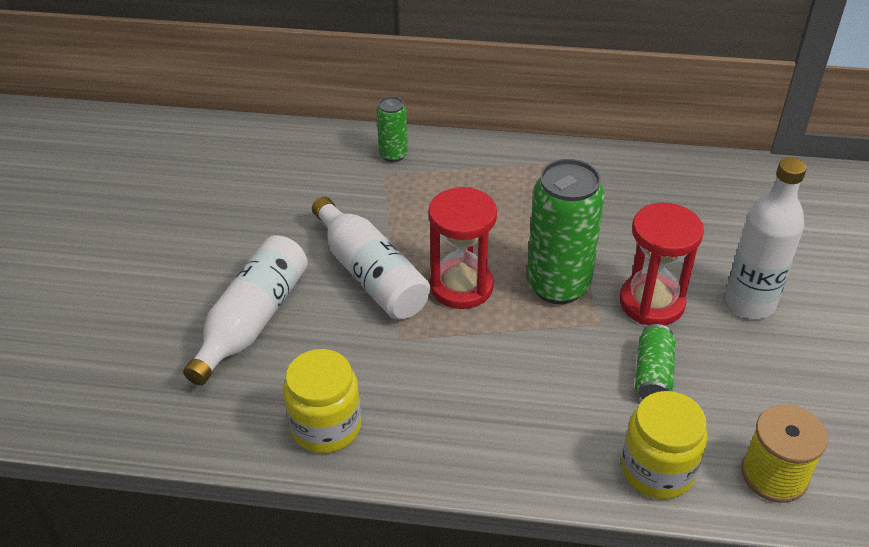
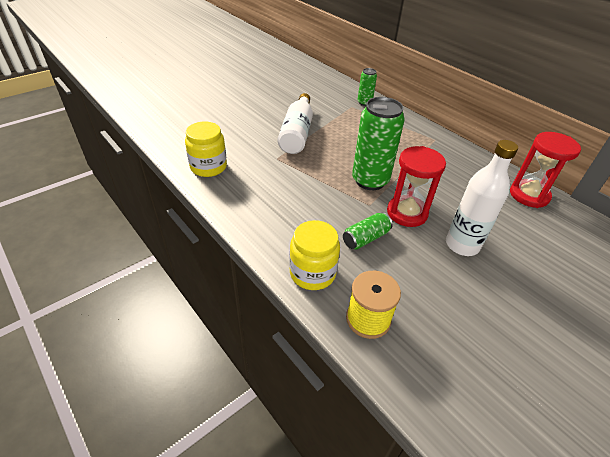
camera: 40 degrees right, 0 degrees up
white bottle [183,235,308,386] -> none
red hourglass [428,187,497,309] -> red hourglass moved to [510,132,581,208]

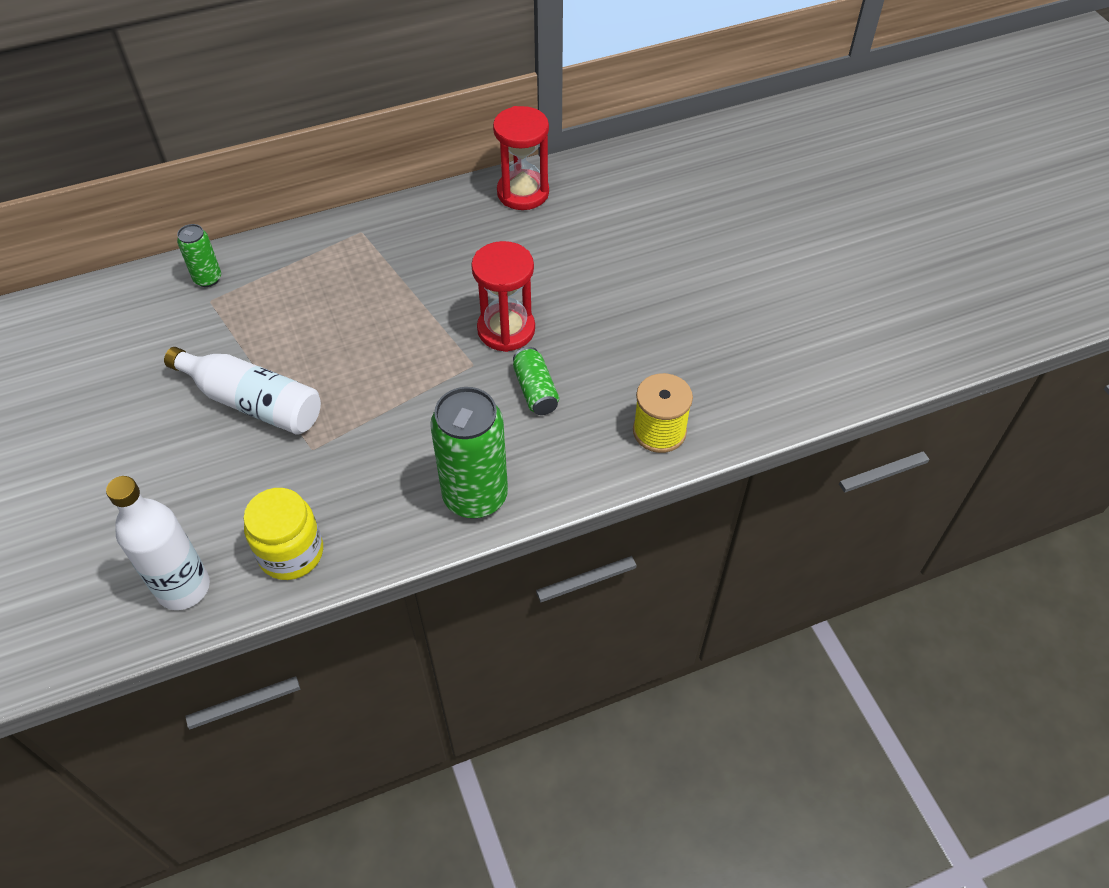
camera: 70 degrees left, 10 degrees up
yellow jar [289,220,340,290] -> none
green can [352,97,405,190] -> green can moved to [430,387,508,518]
white bottle [446,140,518,256] -> white bottle moved to [106,476,210,610]

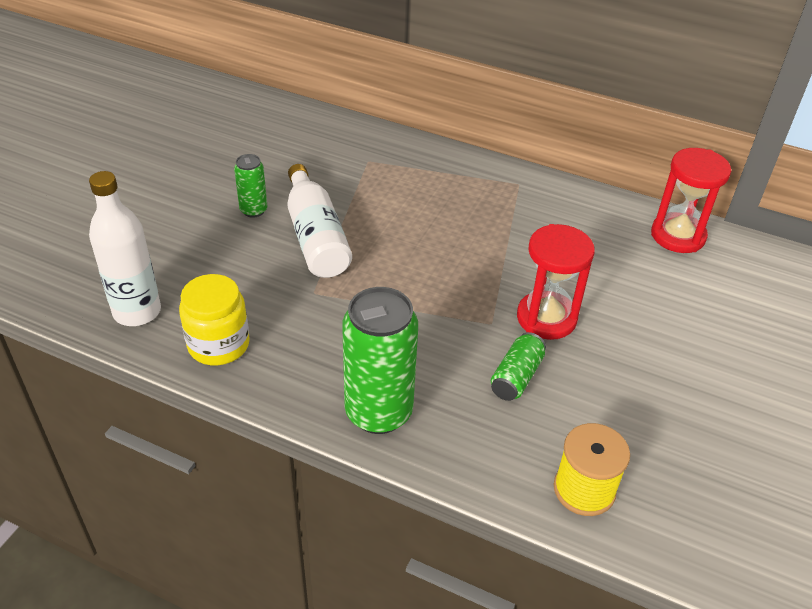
camera: 45 degrees right, 10 degrees down
green can [177,224,221,287] -> green can moved to [234,154,267,218]

